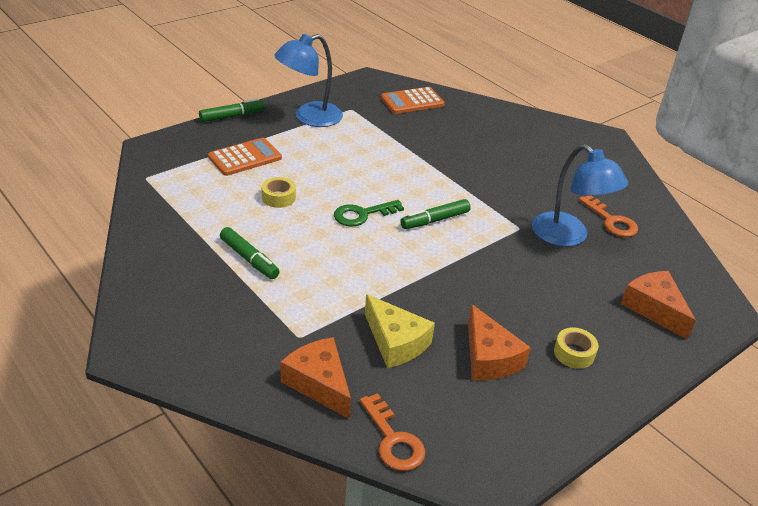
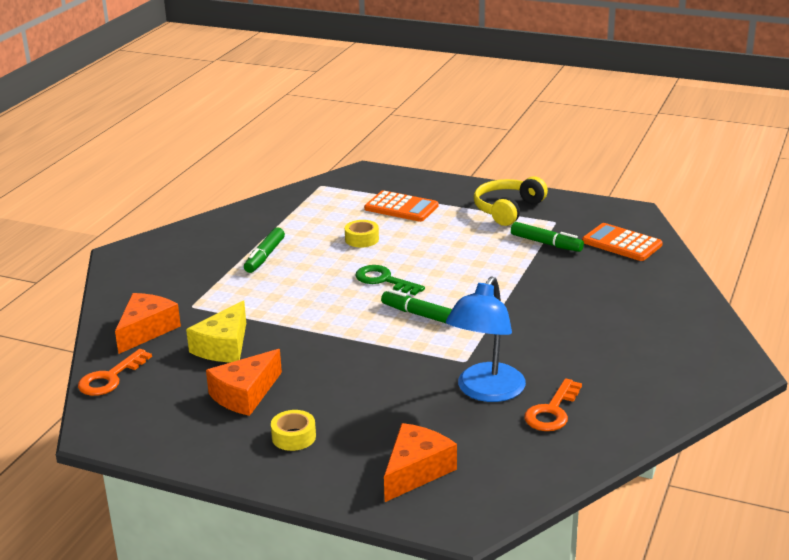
camera: 65 degrees right, 10 degrees down
green marker [199,98,265,122] -> green marker moved to [511,222,584,252]
blue lamp [274,34,343,127] -> yellow headphones [474,176,548,226]

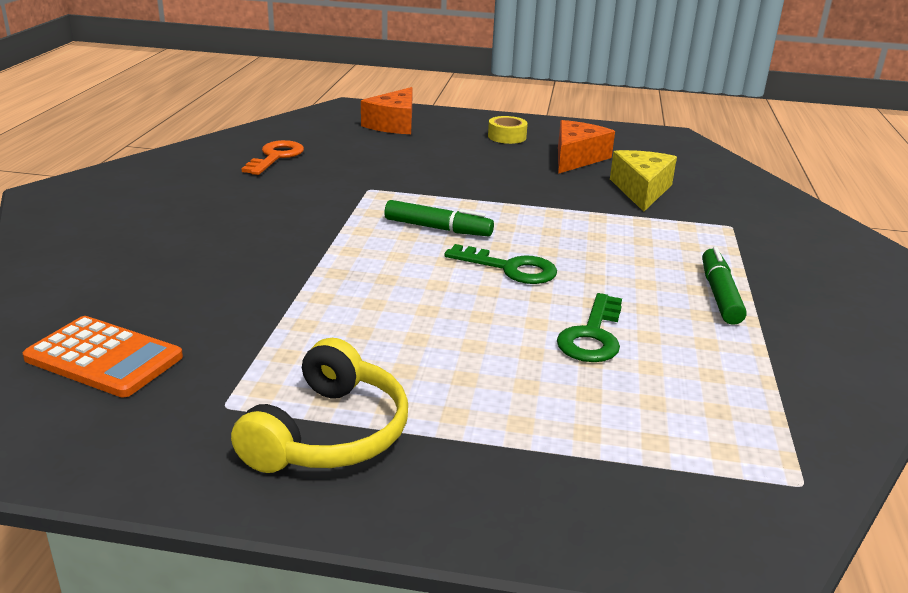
camera: 165 degrees right, 0 degrees up
orange key [78,349,152,396] -> none
orange cheese [115,293,181,354] -> none
yellow tape [345,220,379,248] -> green key [557,293,622,362]
orange calculator [364,190,438,222] -> none
blue lamp [446,276,526,402] -> none
green marker [511,222,584,252] -> none

